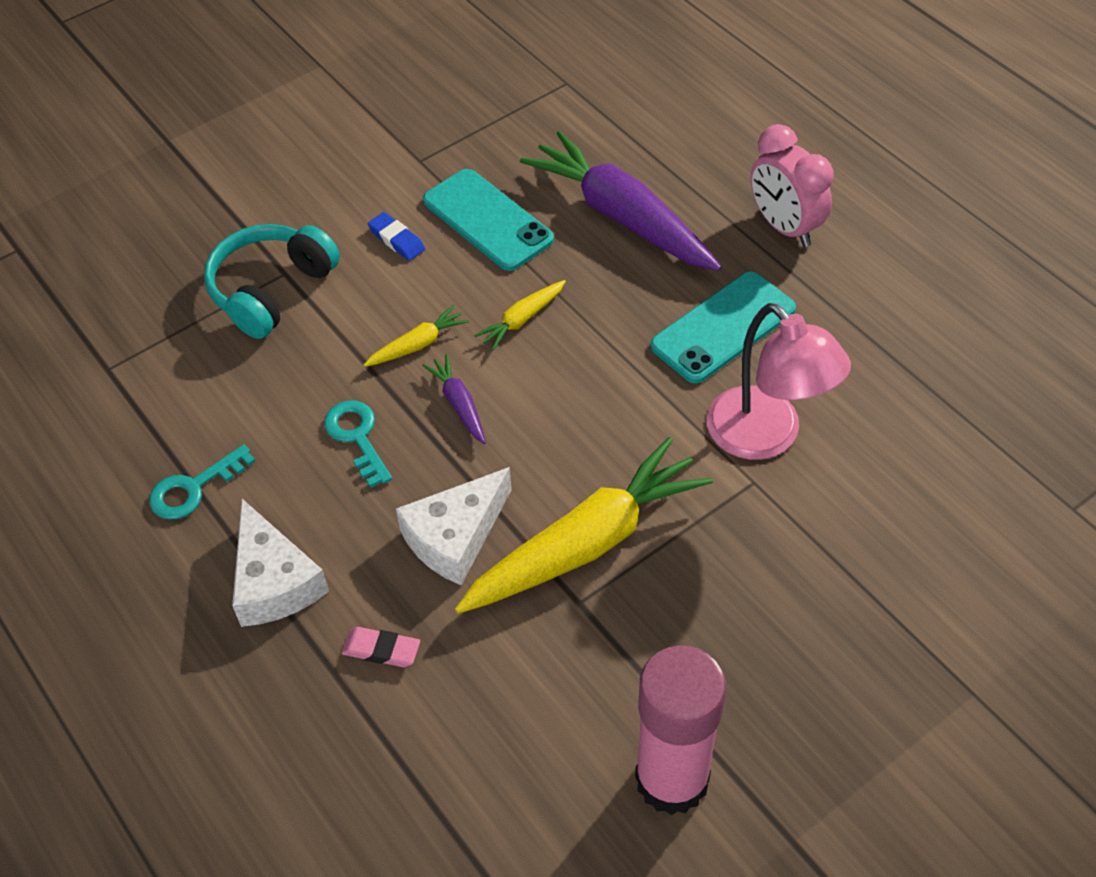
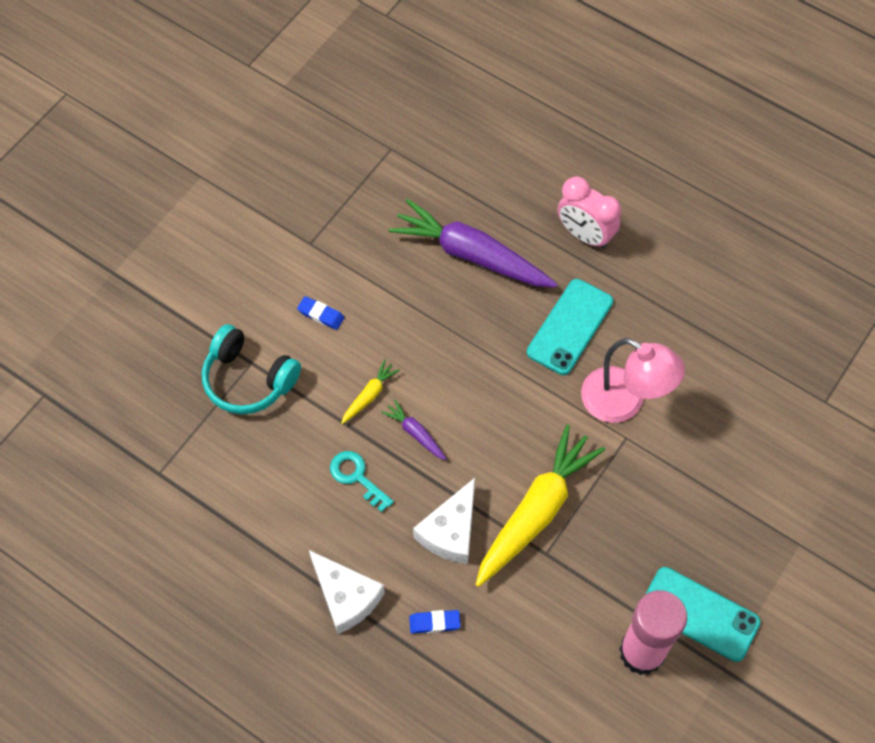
camera: 20 degrees left, 10 degrees up
turquoise key [149,444,256,519] -> none
turquoise headphones [204,224,340,339] -> turquoise headphones turned 75 degrees counterclockwise [202,324,301,414]
pink eraser [342,627,420,667] -> blue eraser [409,610,461,634]
turquoise phone [423,169,554,271] -> turquoise phone moved to [645,567,761,662]
yellow carrot [474,280,566,351] -> none

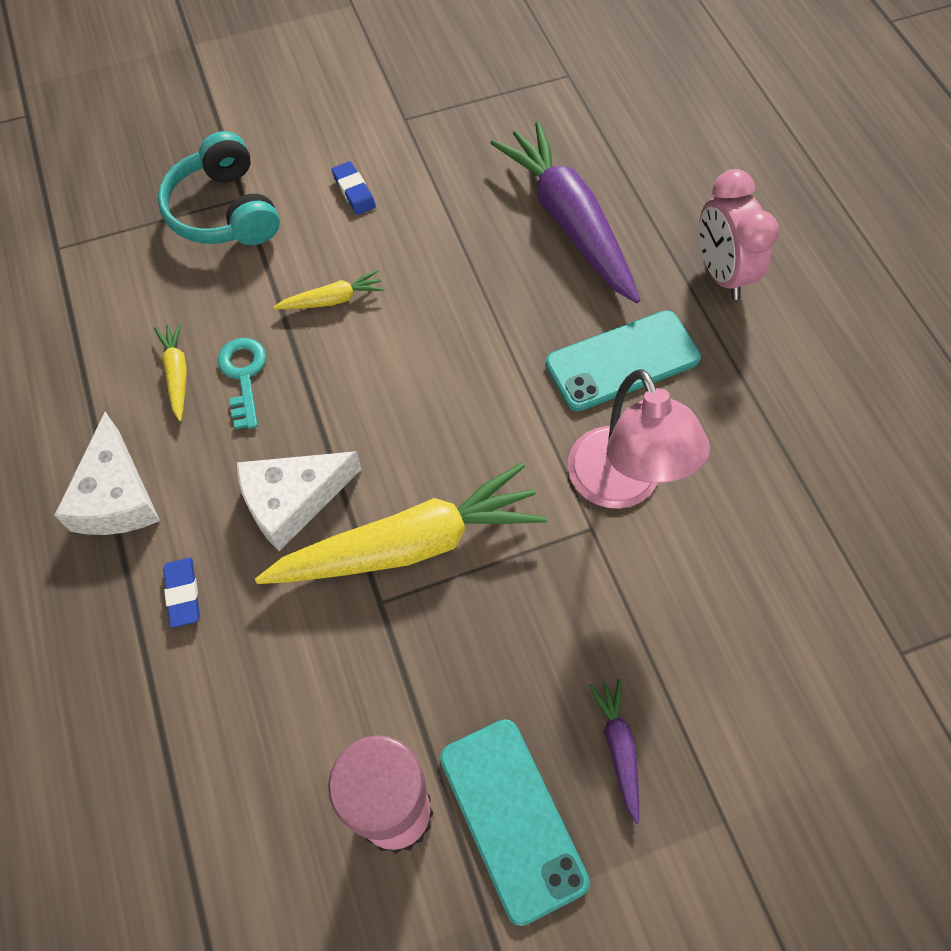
camera: 35 degrees right, 0 degrees up
purple carrot [381,400,447,460] -> purple carrot moved to [588,679,639,824]
blue eraser [409,610,461,634] -> blue eraser turned 45 degrees clockwise [163,558,200,628]
none -> yellow carrot [154,322,187,421]

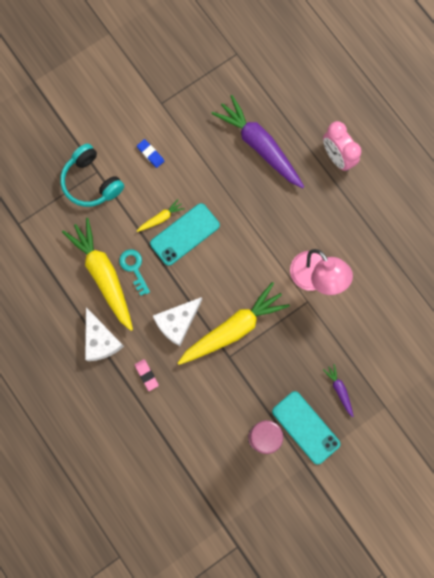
camera: 15 degrees left, 15 degrees up
yellow carrot [154,322,187,421] -> yellow carrot [62,218,133,331], size x2.27
blue eraser [163,558,200,628] -> pink eraser [135,359,159,391]
turquoise phone [546,311,701,411] -> turquoise phone moved to [150,203,220,266]

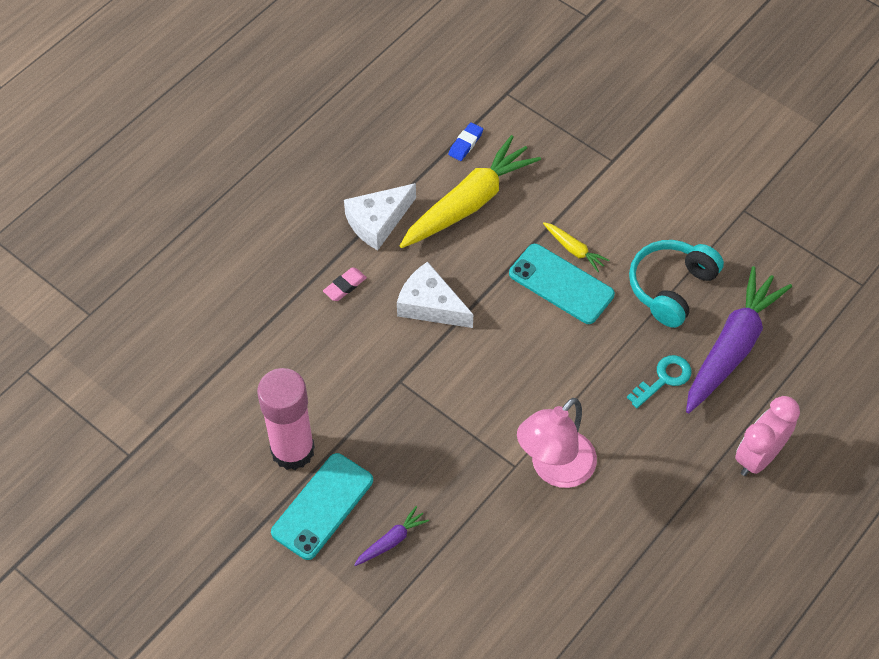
camera: 75 degrees right, 20 degrees down
turquoise headphones [60,144,124,207] -> turquoise headphones moved to [629,240,724,328]
turquoise key [119,249,150,296] -> turquoise key moved to [627,355,691,408]
blue eraser [137,139,164,168] -> blue eraser moved to [448,122,483,161]
yellow carrot [178,282,290,365] -> none

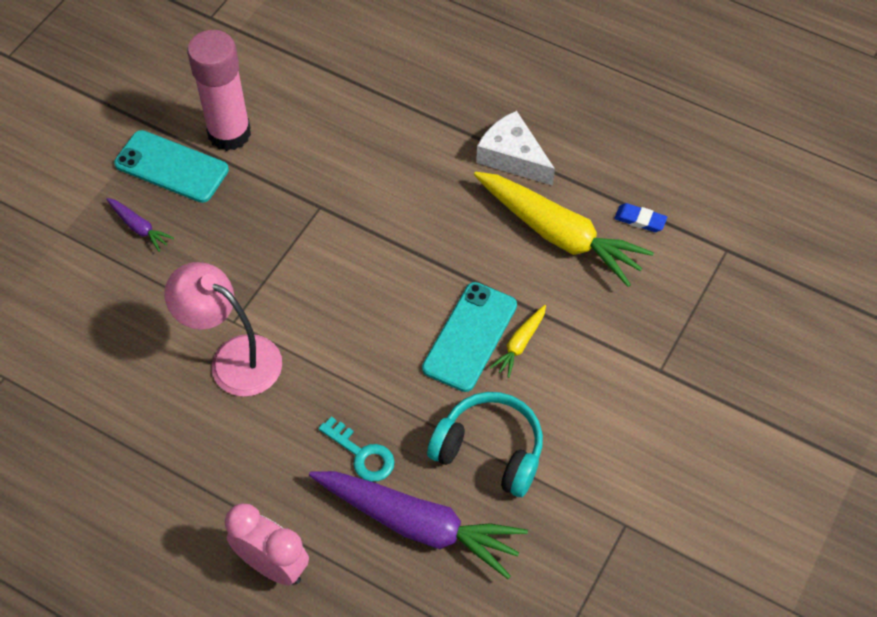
camera: 80 degrees right, 0 degrees up
pink eraser [323,268,367,301] -> none
white cheese [397,262,473,328] -> none

